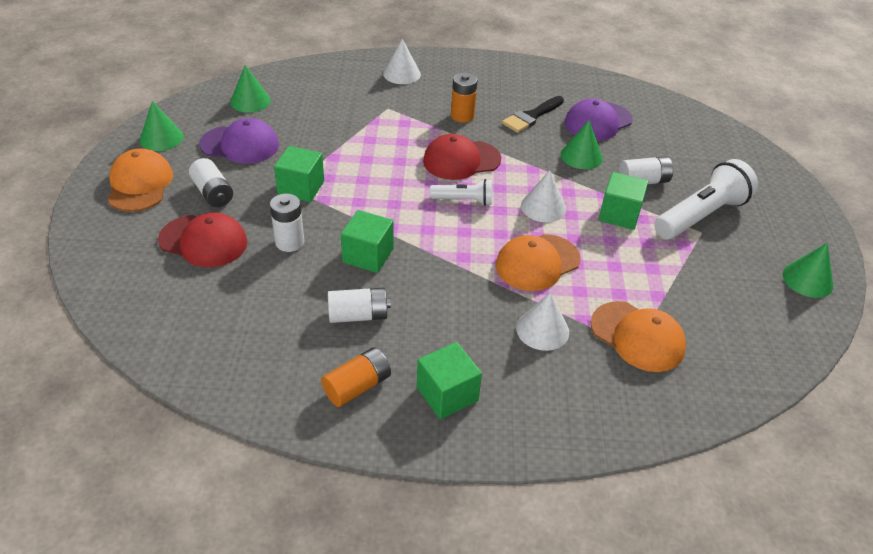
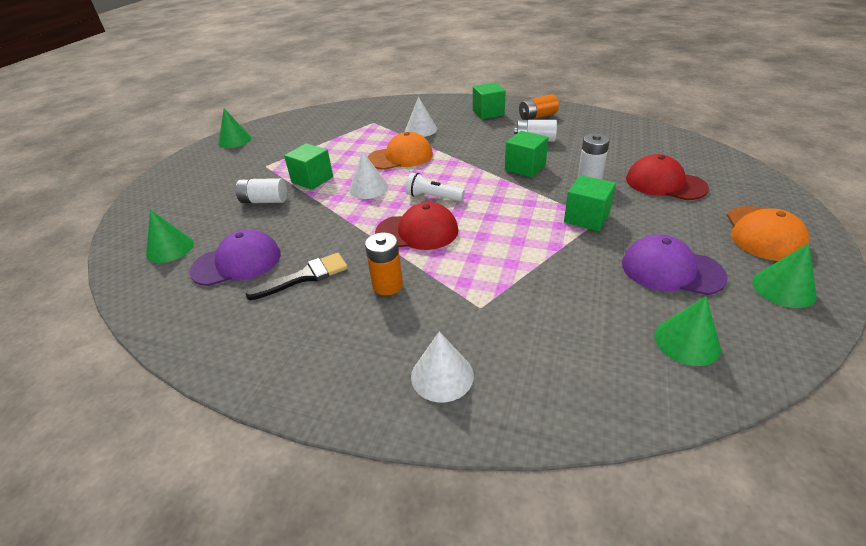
camera: 160 degrees left, 5 degrees down
white battery [189,158,233,207] -> none
green cone [561,120,603,169] -> green cone moved to [146,210,194,263]
orange cap [591,301,686,372] -> none
white flashlight [654,159,758,239] -> none

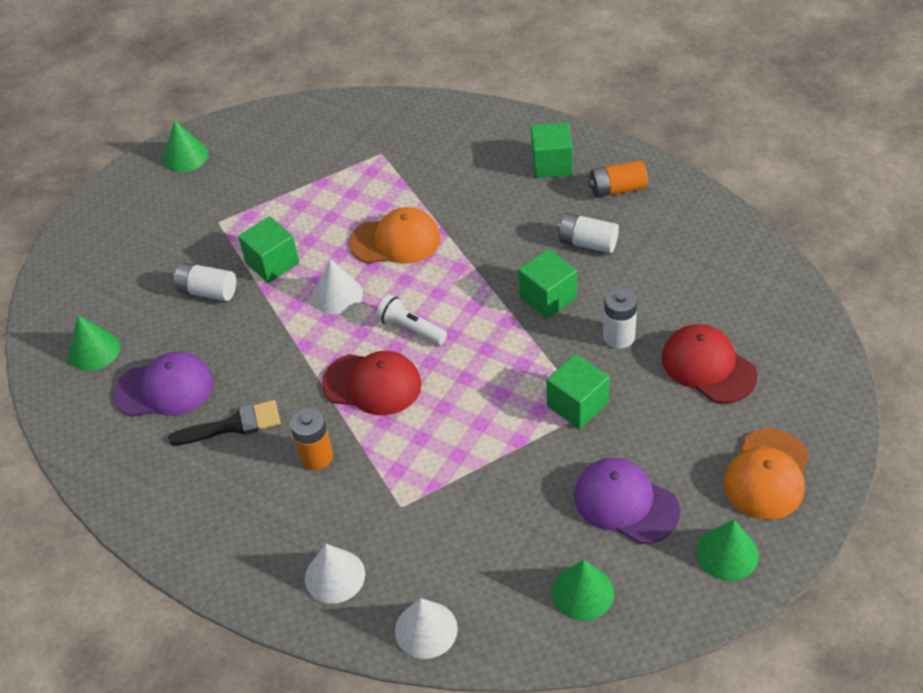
camera: 15 degrees right, 10 degrees up
white cone [405,97,437,137] -> white cone moved to [395,598,458,659]

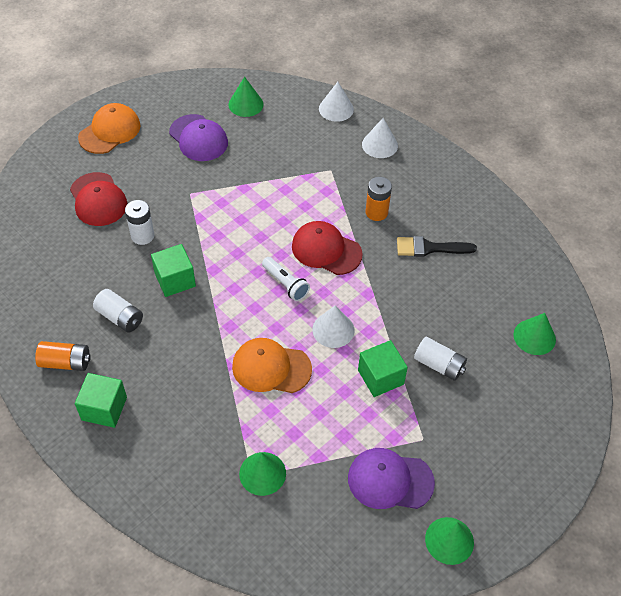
camera: 170 degrees left, 5 degrees up
purple cap [113,352,213,417] -> purple cap moved to [348,448,435,509]
green cube [546,354,610,429] -> none
green cone [696,520,759,581] -> green cone moved to [239,452,286,496]

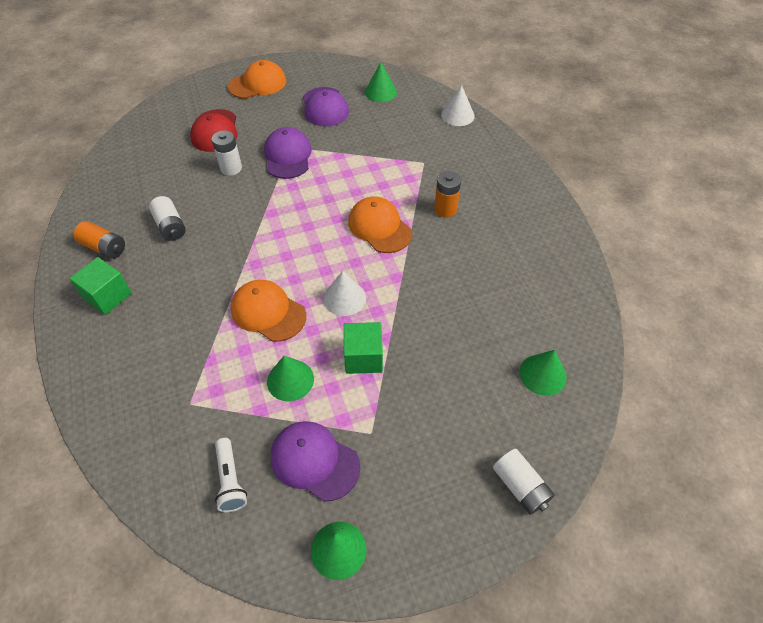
camera: 25 degrees right, 0 degrees up
green cube [151,244,196,297] -> none
green cone [239,452,286,496] -> green cone moved to [267,356,314,402]
white flashlight [262,257,310,301] -> white flashlight moved to [215,438,247,512]
red cap [292,221,363,275] -> orange cap [348,196,412,253]
white cone [362,118,398,158] -> none
black brush [397,236,477,257] -> none
white battery [414,337,467,381] -> white battery moved to [493,449,555,515]
none -> purple cap [264,127,312,179]

